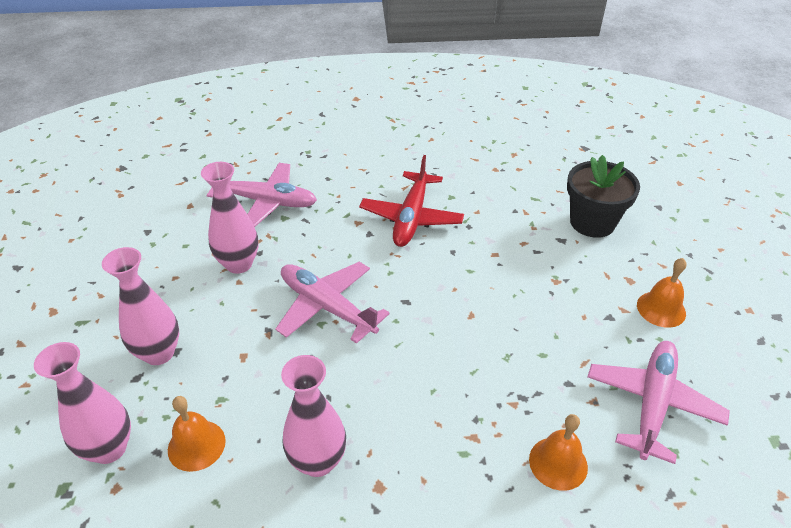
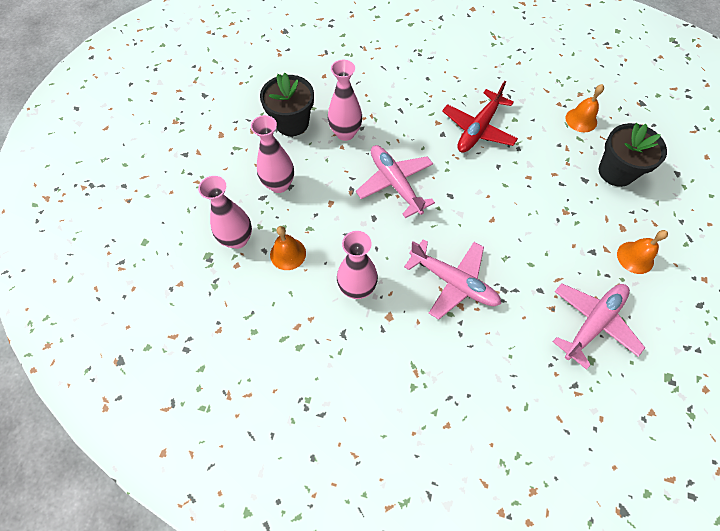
camera: 20 degrees right, 20 degrees up
pink plane [206,163,317,227] -> pink plane moved to [404,239,501,320]
orange bell [529,414,588,491] -> orange bell moved to [566,84,604,132]
none -> black flower pot [260,73,314,136]

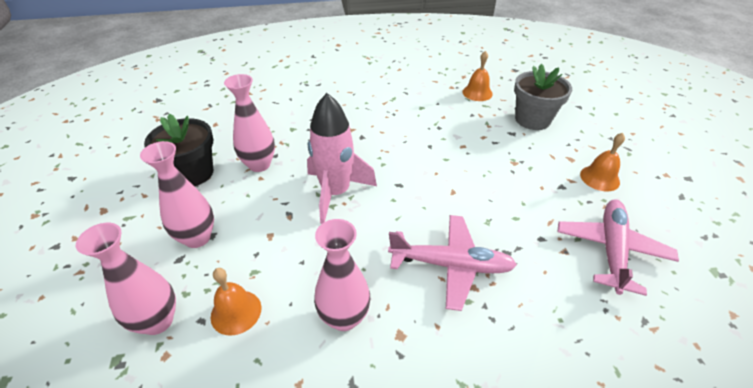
camera: 25 degrees left, 20 degrees down
pink plane [356,145,435,218] -> pink rocket [307,93,377,224]
red plane [442,81,518,153] -> none
black flower pot [599,123,667,187] -> grey flower pot [514,64,572,130]

